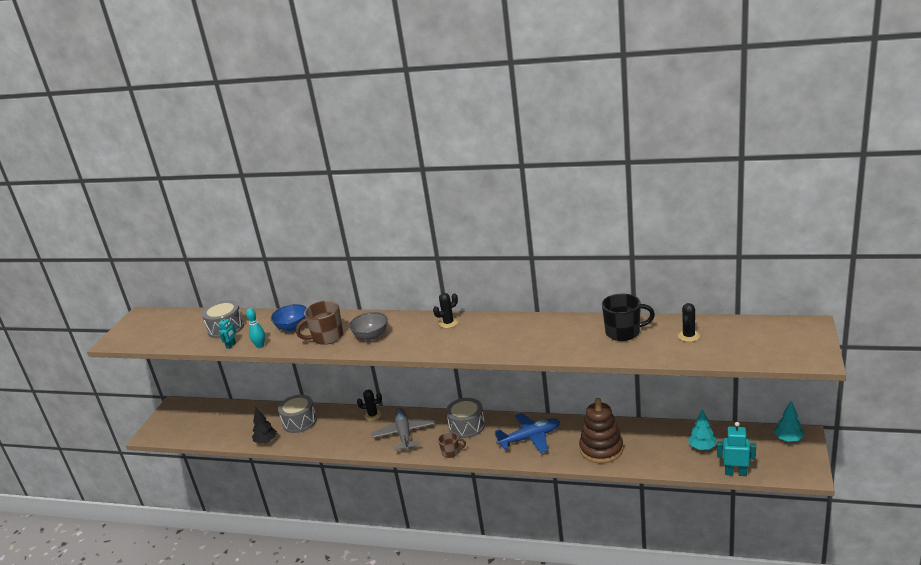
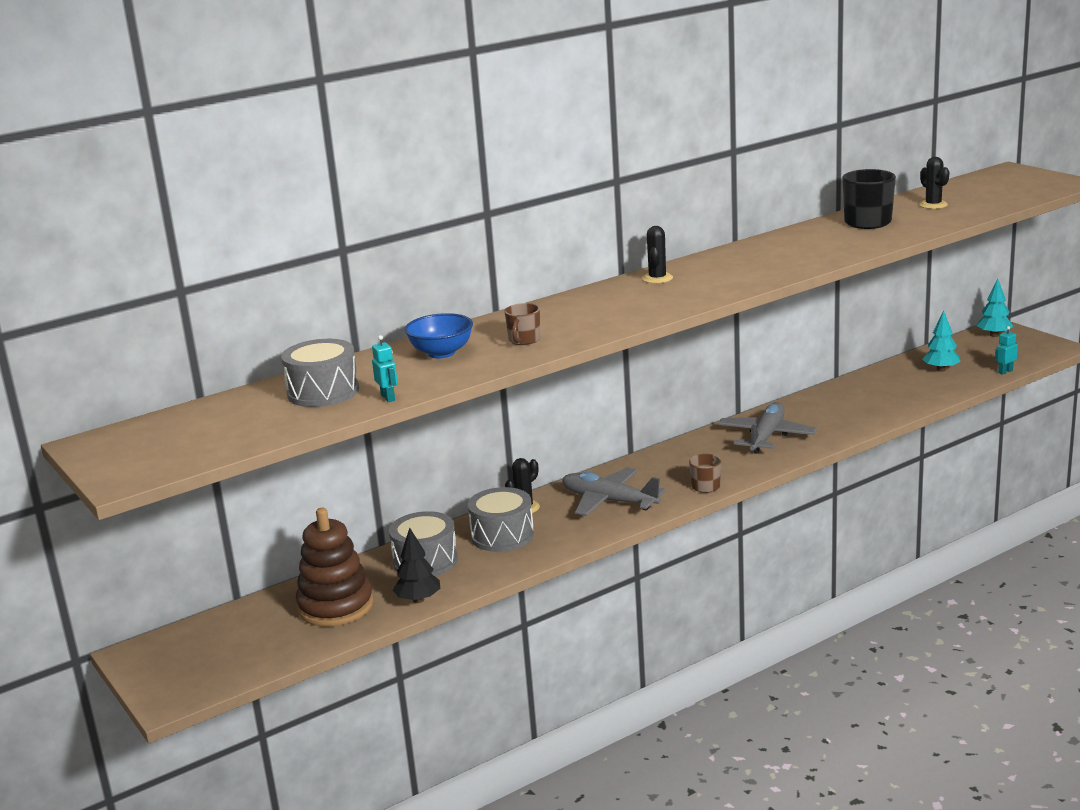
camera: 50 degrees left, 5 degrees down
turquoise bowling pin [246,308,265,348] -> none
brown mug [296,301,343,345] -> brown mug [504,303,540,345], size x0.58
grey bowl [349,312,388,341] -> none
grey drum [446,398,485,438] -> grey drum moved to [468,487,534,552]
blue plane [495,413,560,453] -> grey plane [718,402,817,454]
brown stacking toy [579,398,623,463] -> brown stacking toy moved to [296,508,373,627]
turquoise robot [717,422,756,476] -> turquoise robot [995,326,1018,375], size x0.59

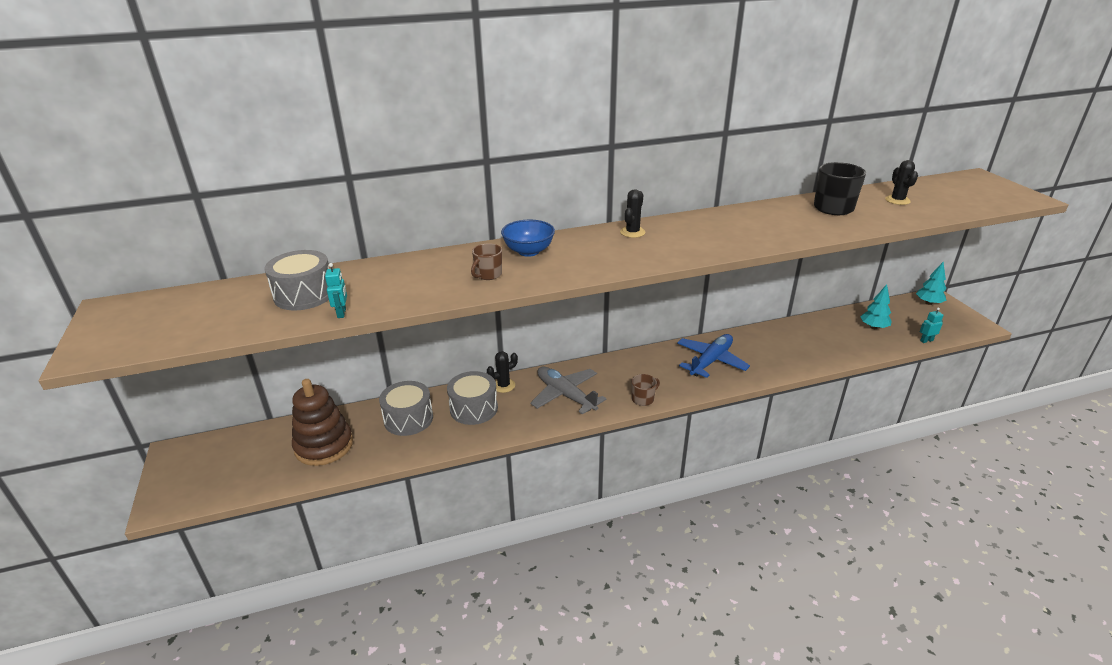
camera: 15 degrees right, 10 degrees up
black tree [393,528,440,603] -> none
blue bowl [405,313,473,359] -> blue bowl moved to [501,220,555,257]
grey plane [718,402,817,454] -> blue plane [677,334,750,378]

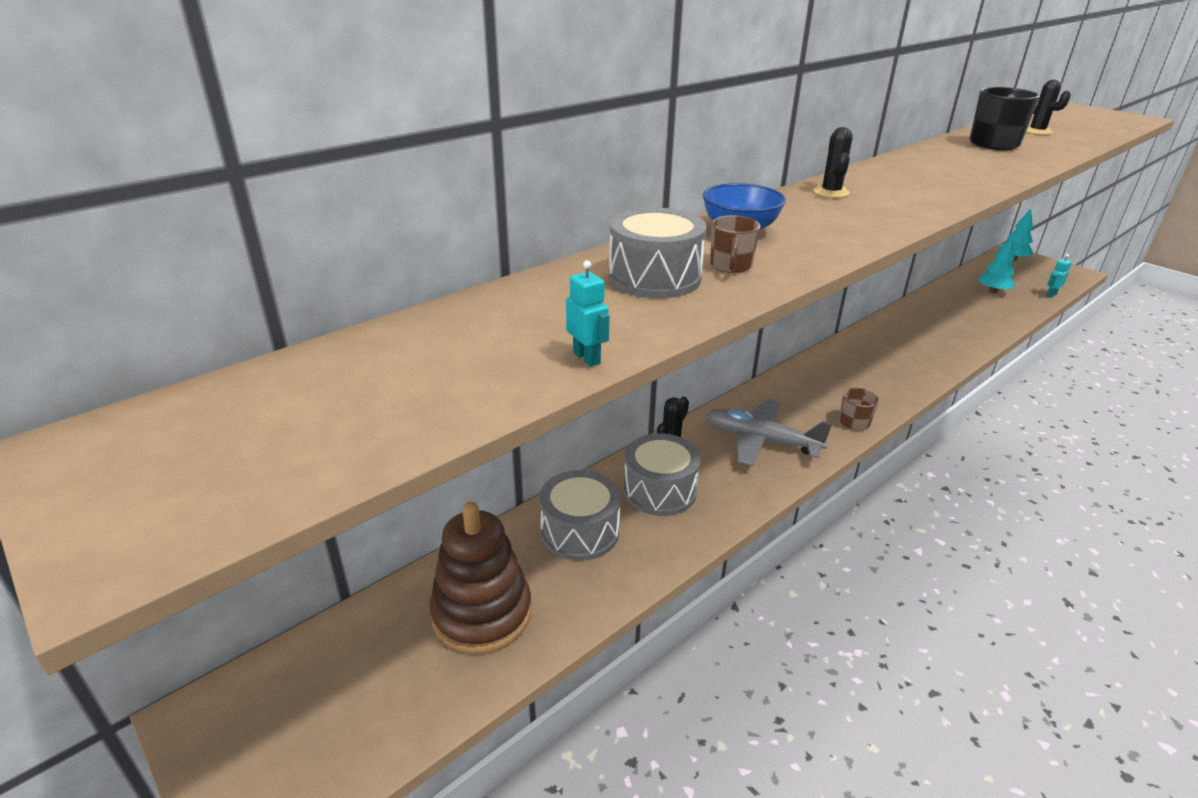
camera: 25 degrees left, 0 degrees up
grey drum [264,250,329,310] -> grey drum moved to [609,207,707,298]
blue plane [677,334,750,378] -> none

